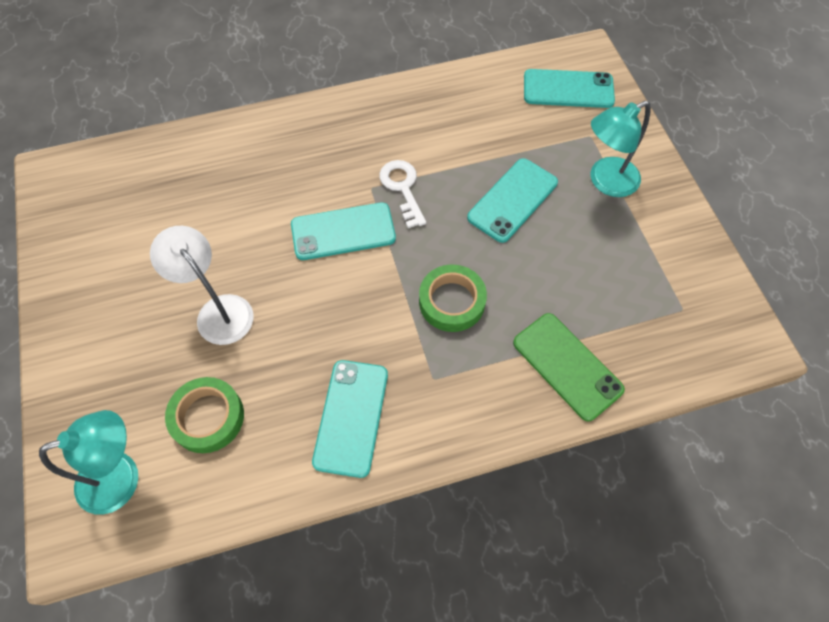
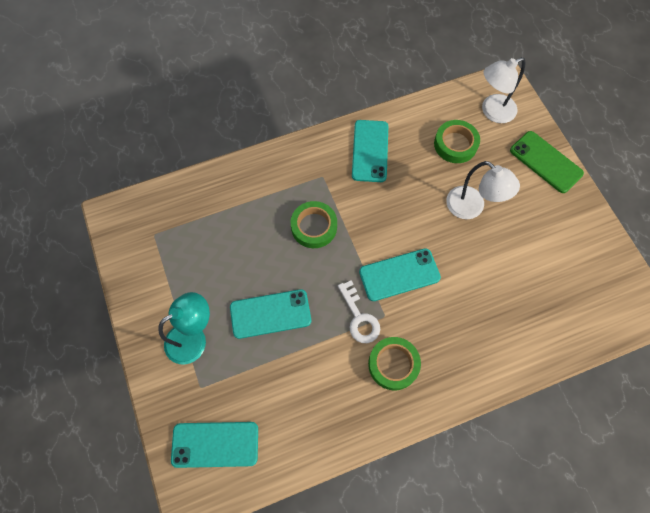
camera: 175 degrees right, 5 degrees up
turquoise lamp [39,410,138,515] -> white lamp [482,57,526,123]
turquoise phone [467,158,558,243] -> turquoise phone turned 45 degrees clockwise [230,289,311,339]
green phone [513,313,625,421] -> green phone moved to [510,131,584,193]
none -> green tape [368,337,421,390]

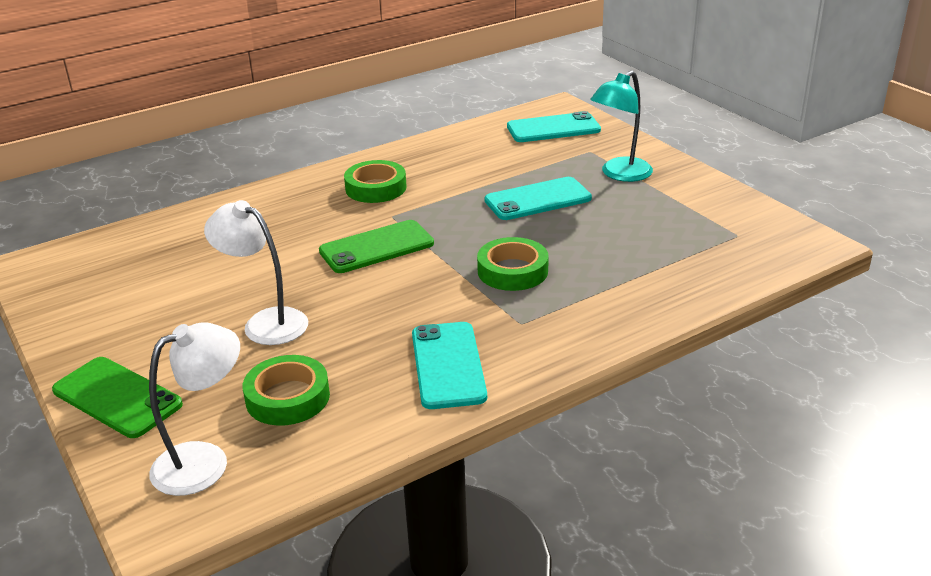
camera: 170 degrees right, 35 degrees down
white key [338,280,380,343] -> none
turquoise phone [359,248,441,301] -> green phone [319,220,434,273]

